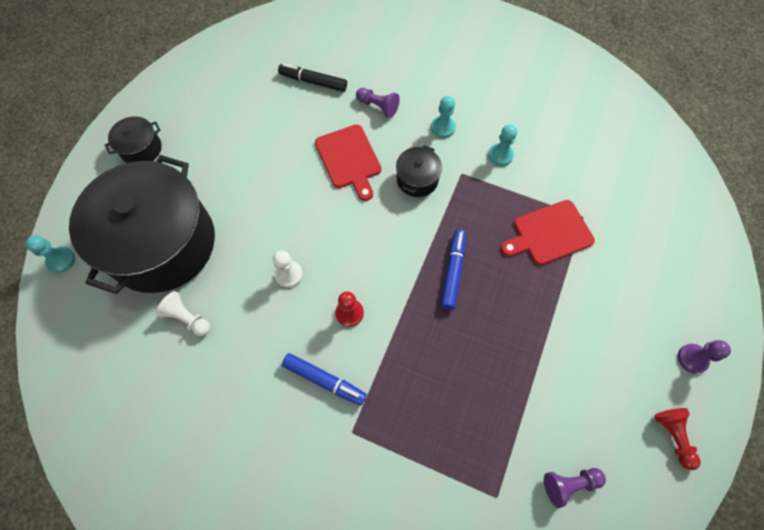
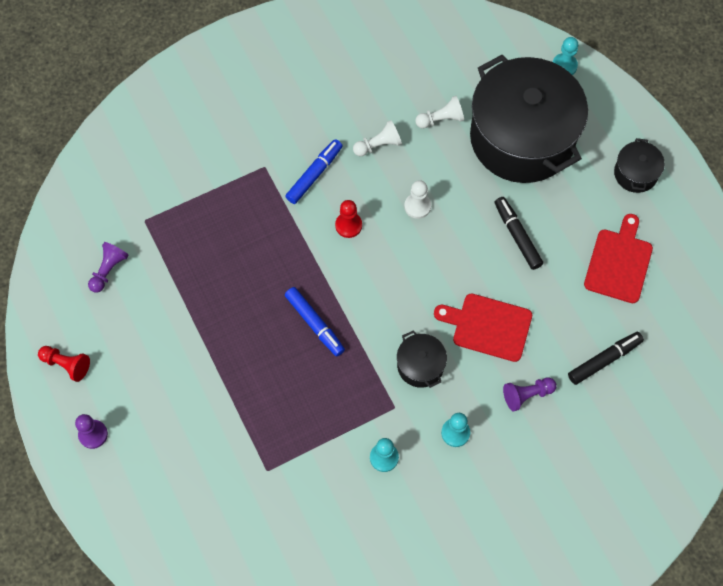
camera: 130 degrees right, 0 degrees up
blue marker [282,353,367,406] -> blue marker turned 150 degrees clockwise [285,139,342,204]
red cutting board [501,200,595,265] -> red cutting board moved to [584,214,653,303]
none -> white pawn [353,120,402,157]
none -> black marker [495,197,543,270]

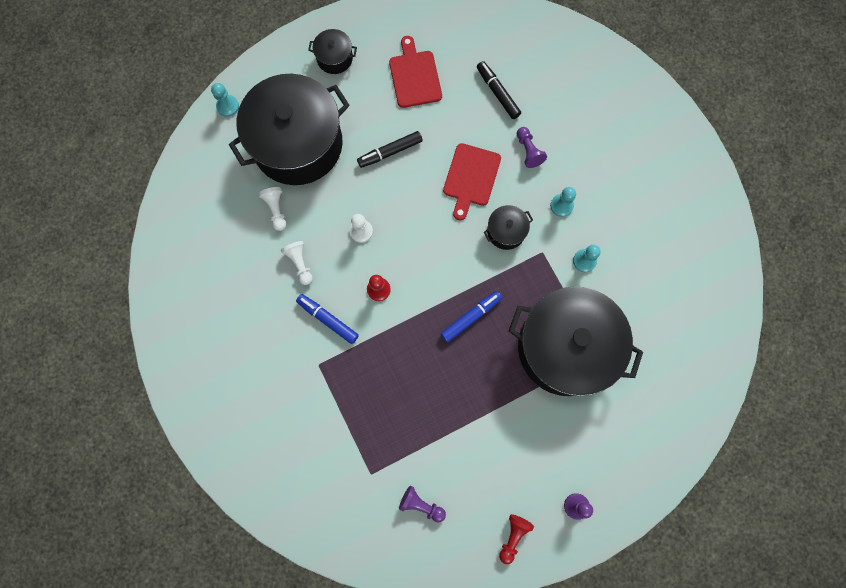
camera: 90 degrees left, 10 degrees up
red cutting board [584,214,653,303] -> red cutting board turned 60 degrees clockwise [389,36,442,108]
none -> black pot [509,286,643,396]

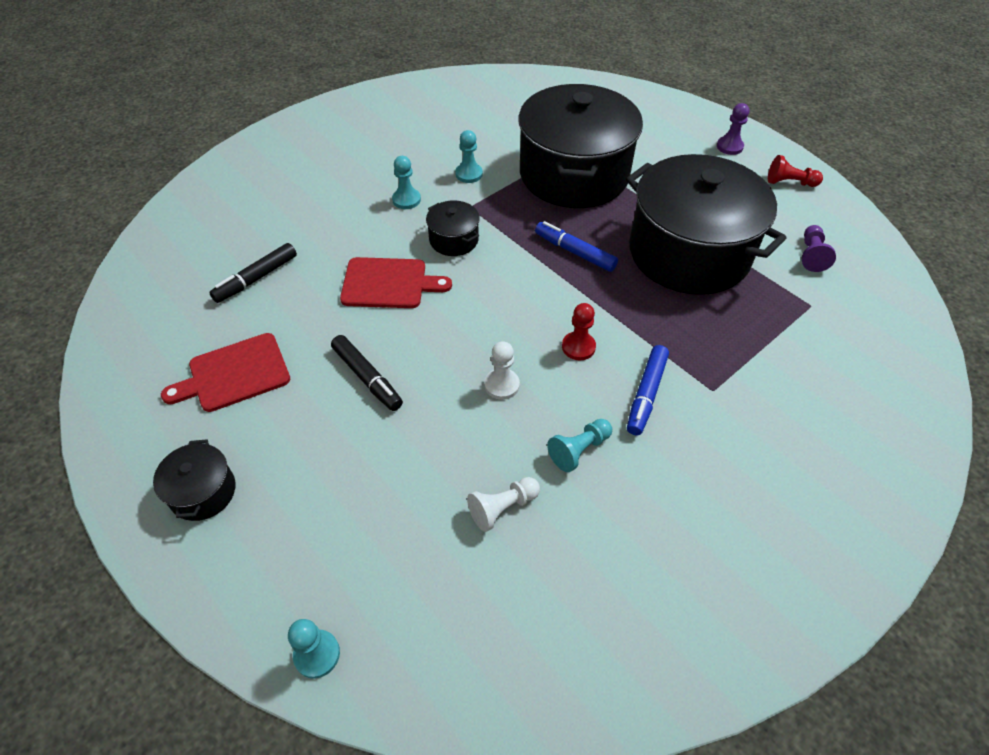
camera: 105 degrees left, 25 degrees down
black pot [229,74,350,185] -> black pot moved to [626,154,787,295]
white pawn [281,241,313,285] -> turquoise pawn [547,419,612,472]
purple pawn [517,127,547,168] -> none

